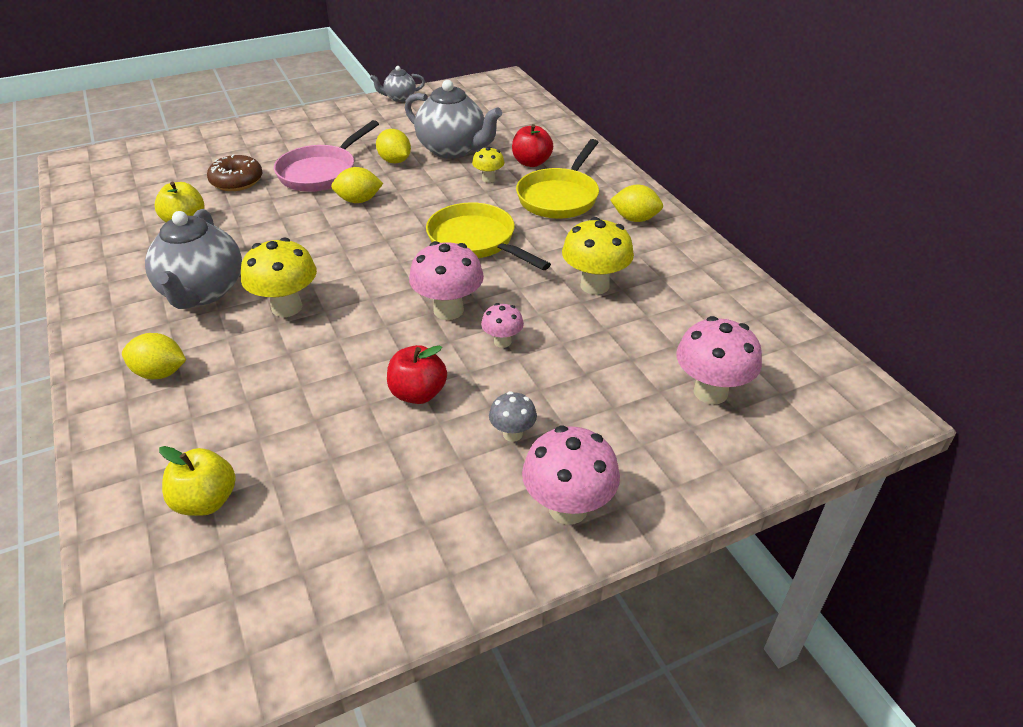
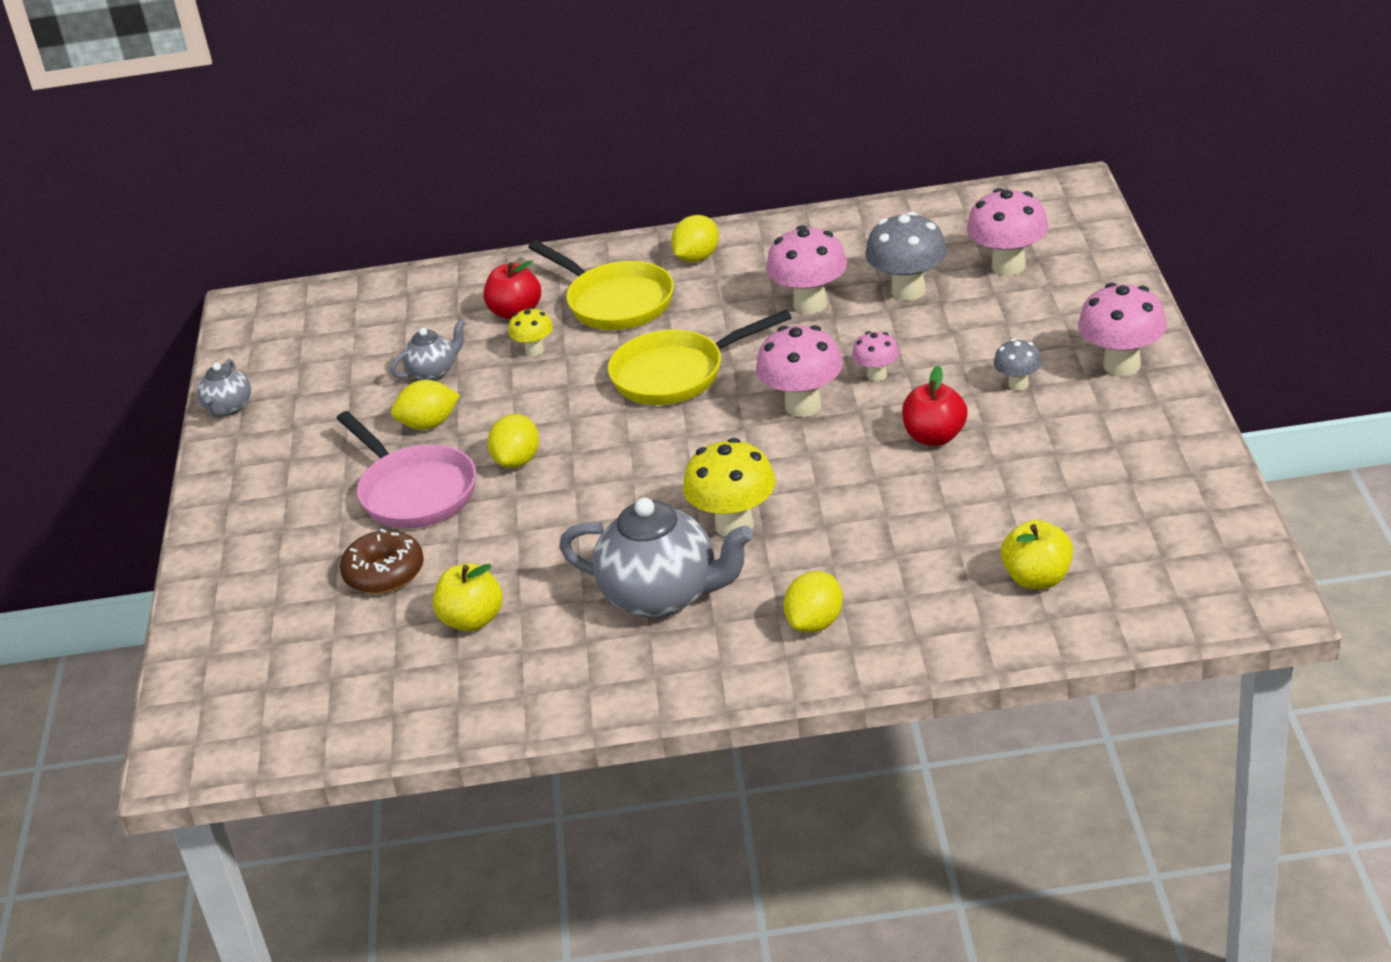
camera: 65 degrees left, 5 degrees down
grey teapot [405,80,502,159] -> grey teapot [391,319,466,381], size x0.51
yellow mushroom [562,217,634,295] -> pink mushroom [766,225,847,314]
none -> grey mushroom [865,212,947,301]

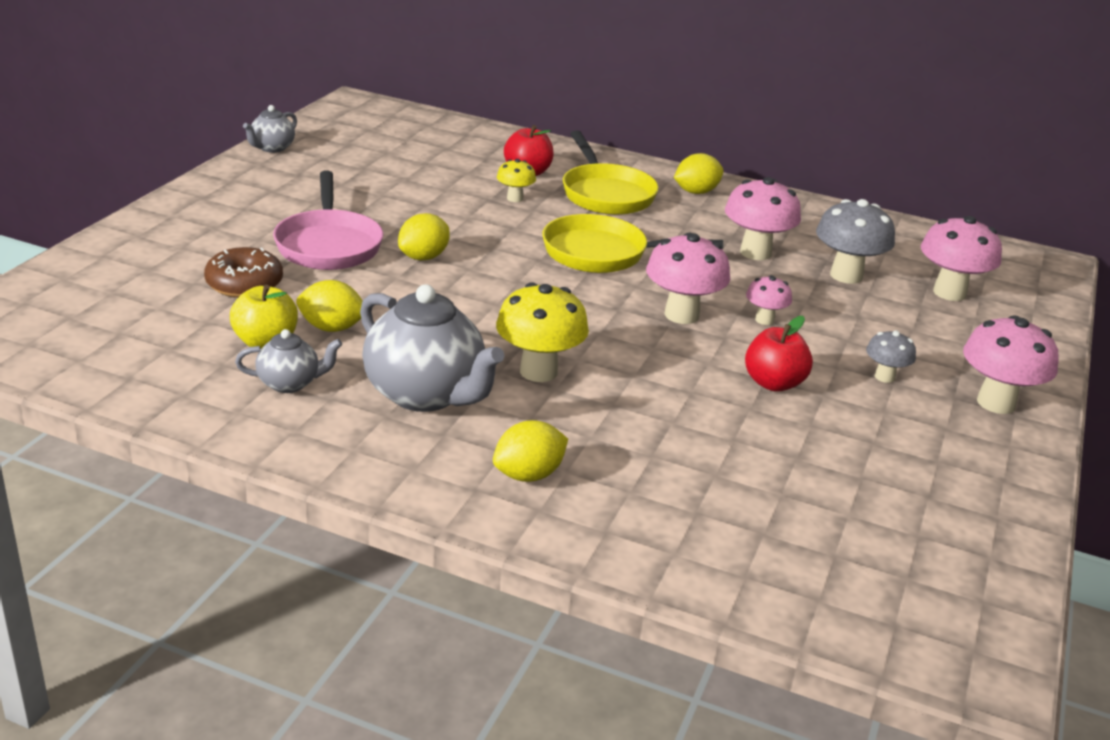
camera: 20 degrees right, 5 degrees down
grey teapot [391,319,466,381] -> grey teapot moved to [235,329,342,393]
yellow lemon [391,380,460,430] -> yellow lemon moved to [296,280,363,332]
yellow apple [1001,520,1073,589] -> none

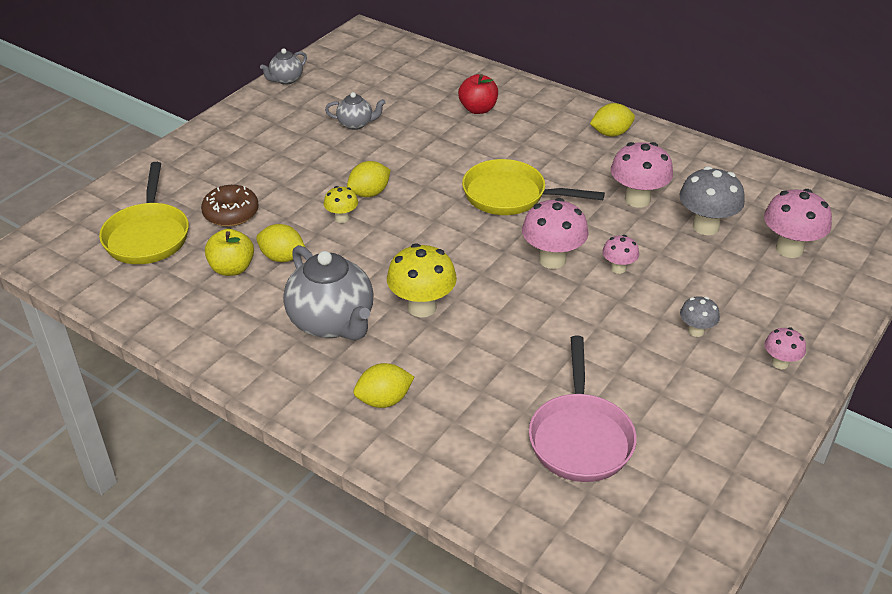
camera: 15 degrees right, 10 degrees up
grey teapot [235,329,342,393] -> grey teapot moved to [325,92,386,130]
pink pan [273,171,383,270] -> pink pan moved to [529,336,637,482]
yellow mushroom [497,159,536,202] -> yellow mushroom moved to [324,186,358,223]
yellow pan [563,131,659,215] -> yellow pan moved to [99,162,189,264]
red apple [745,316,813,392] -> none
pink mushroom [963,316,1059,414] -> pink mushroom [764,327,806,369], size x0.55

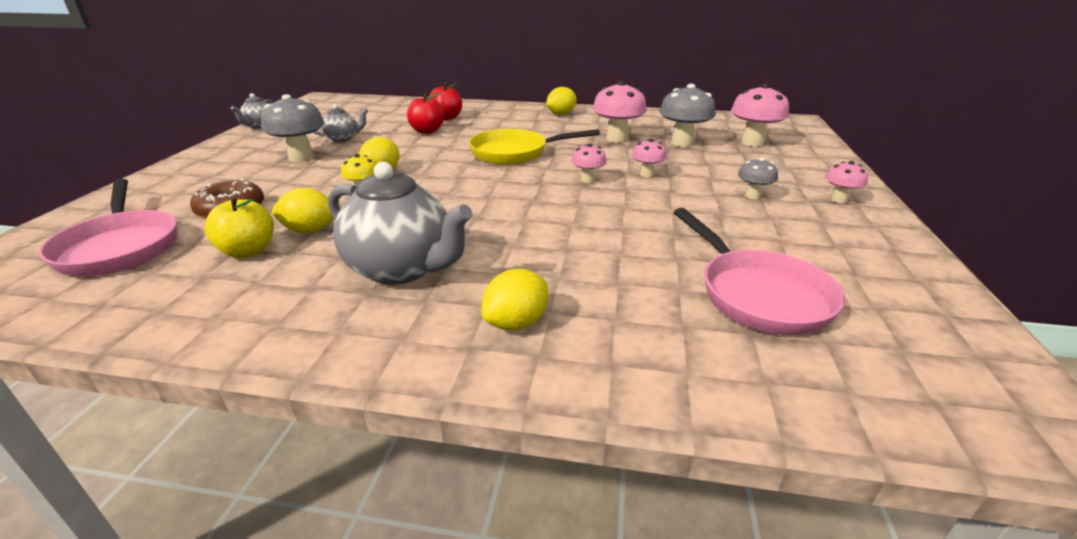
camera: 25 degrees left, 10 degrees down
yellow pan [99,162,189,264] -> pink pan [39,179,177,276]
yellow mushroom [387,243,457,317] -> none
pink mushroom [522,198,589,269] -> pink mushroom [571,144,607,183], size x0.55
none -> grey mushroom [261,94,324,162]
none -> red apple [407,92,445,134]

